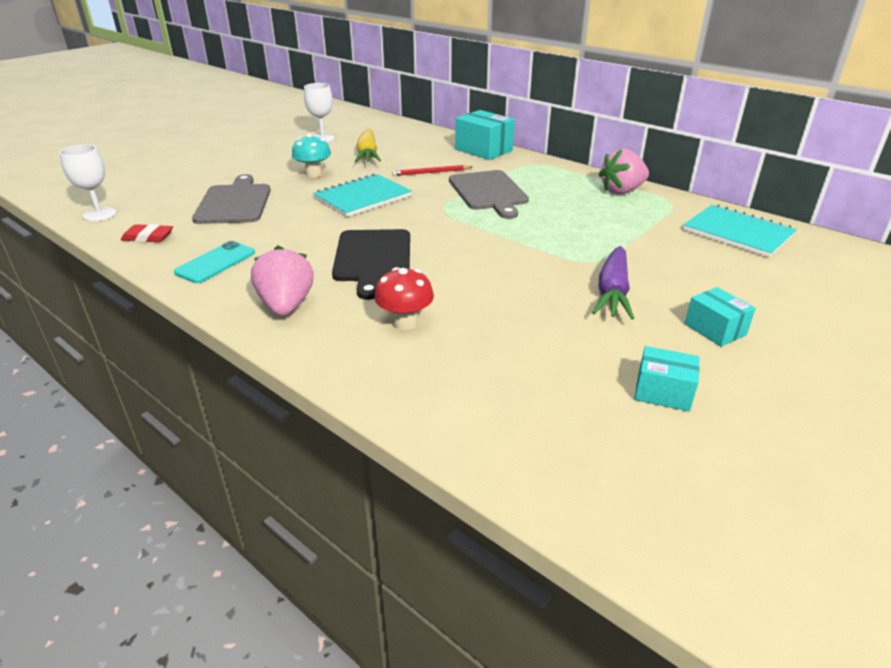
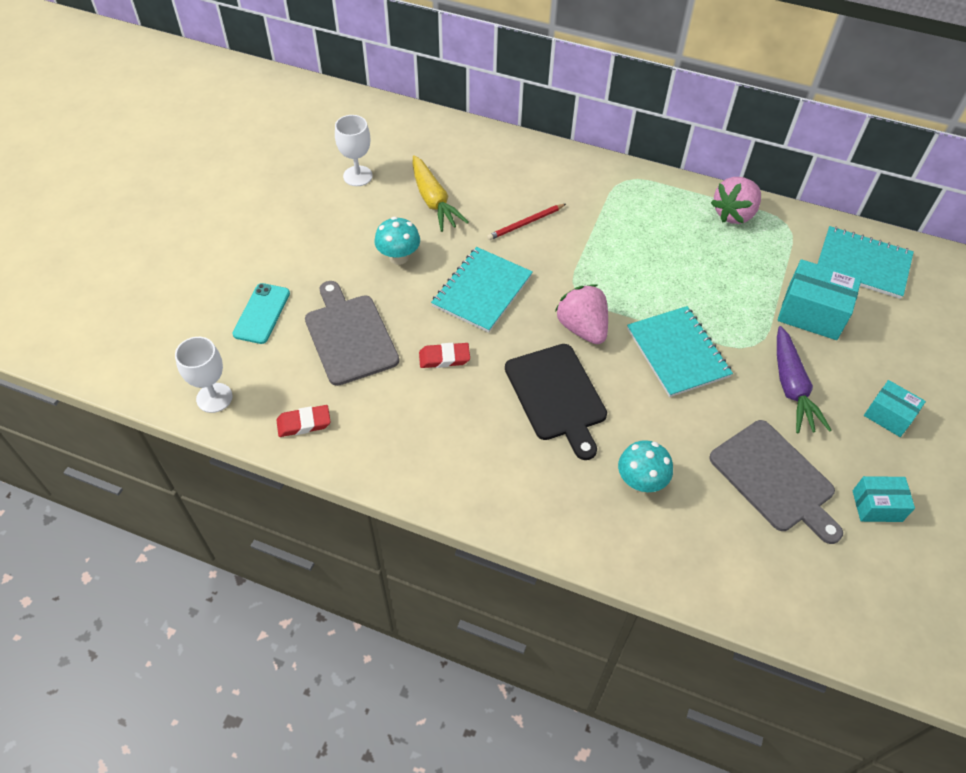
camera: 20 degrees left, 20 degrees up
turquoise phone [174,241,255,283] -> turquoise phone moved to [232,283,290,344]
pink strawberry [251,246,314,316] -> pink strawberry moved to [555,284,608,344]
red mushroom [374,267,434,330] -> turquoise mushroom [618,440,673,492]
grey cutting board [449,170,529,219] -> grey cutting board moved to [709,420,843,544]
turquoise box [455,110,515,160] -> turquoise box moved to [777,259,862,340]
none -> red eraser [419,343,470,368]
none -> turquoise notebook [627,306,733,397]

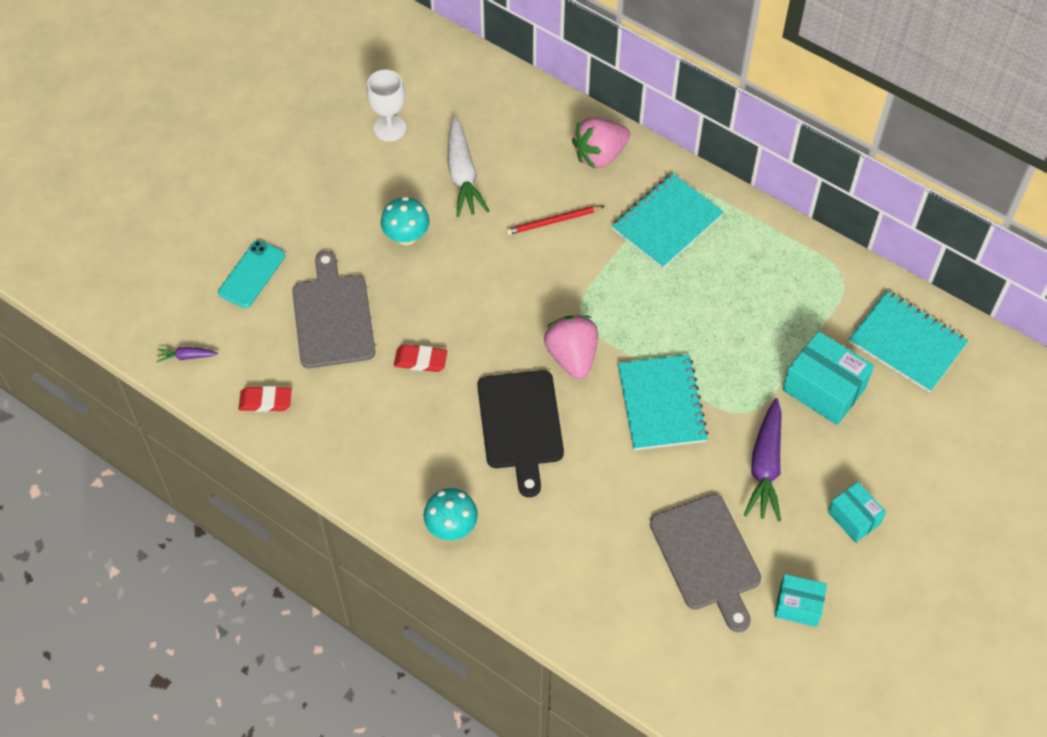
camera: 15 degrees right, 5 degrees up
white goblet [175,337,232,413] -> purple carrot [156,347,218,362]
yellow carrot [413,155,469,232] -> white carrot [448,116,489,217]
turquoise notebook [431,247,533,333] -> turquoise notebook moved to [612,173,724,269]
turquoise mushroom [618,440,673,492] -> turquoise mushroom moved to [424,488,478,540]
pink strawberry [711,177,761,224] -> pink strawberry moved to [572,117,630,169]

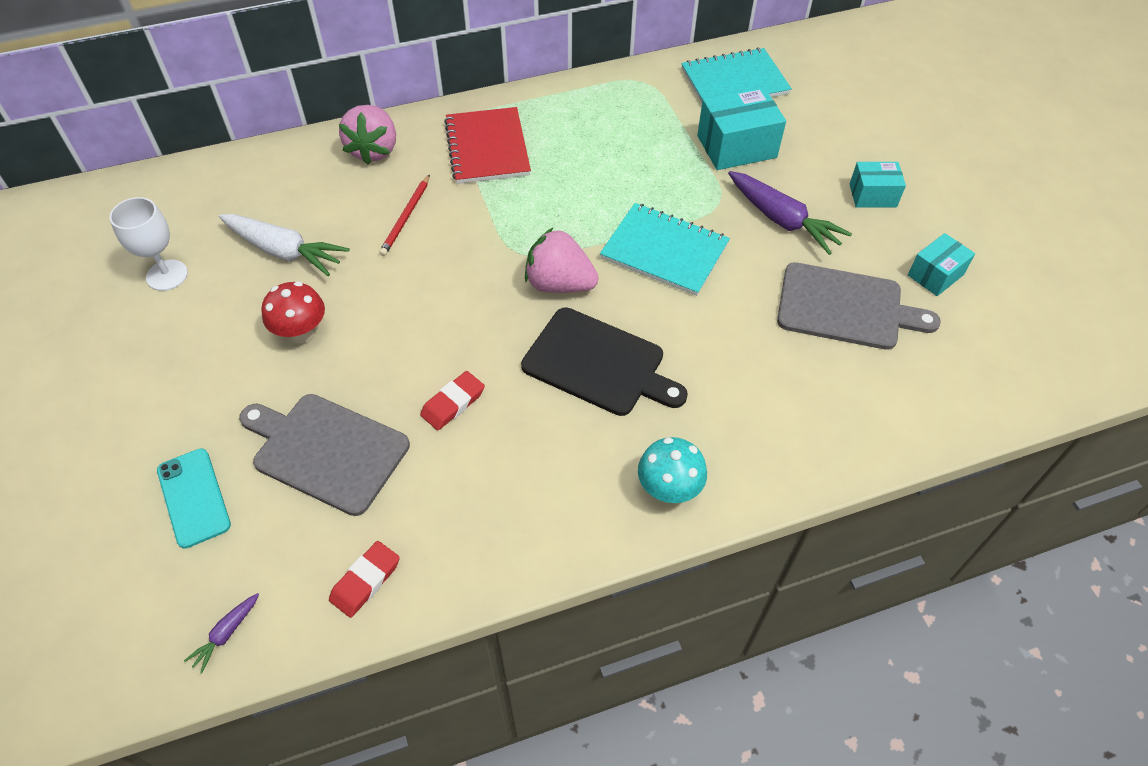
camera: 55 degrees left, 5 degrees down
turquoise mushroom [381,197,430,245] -> red mushroom [261,281,325,343]
turquoise notebook [612,173,724,269] -> red notebook [444,107,531,184]

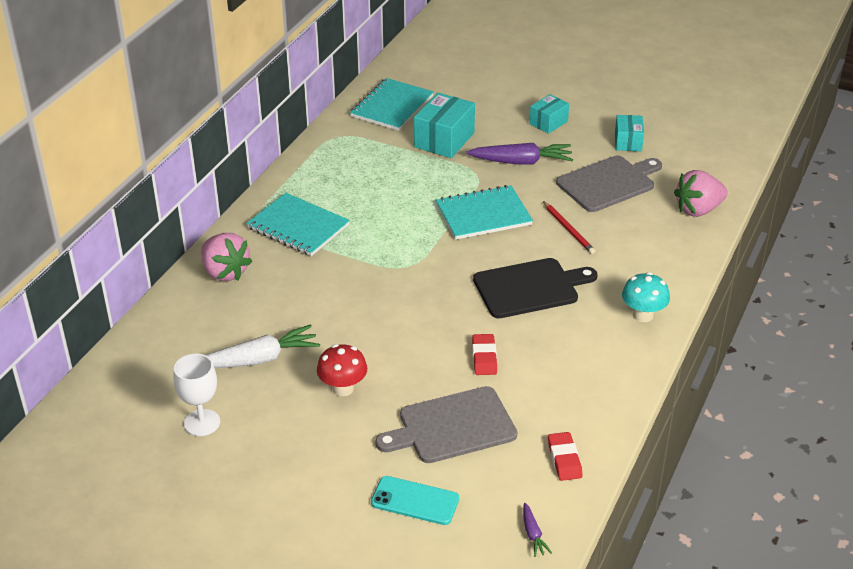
camera: 45 degrees left, 15 degrees down
red pencil [379,174,430,256] -> red pencil moved to [543,201,595,254]
red notebook [444,107,531,184] -> turquoise notebook [246,193,350,256]
pink strawberry [525,228,599,293] -> pink strawberry moved to [674,170,728,217]

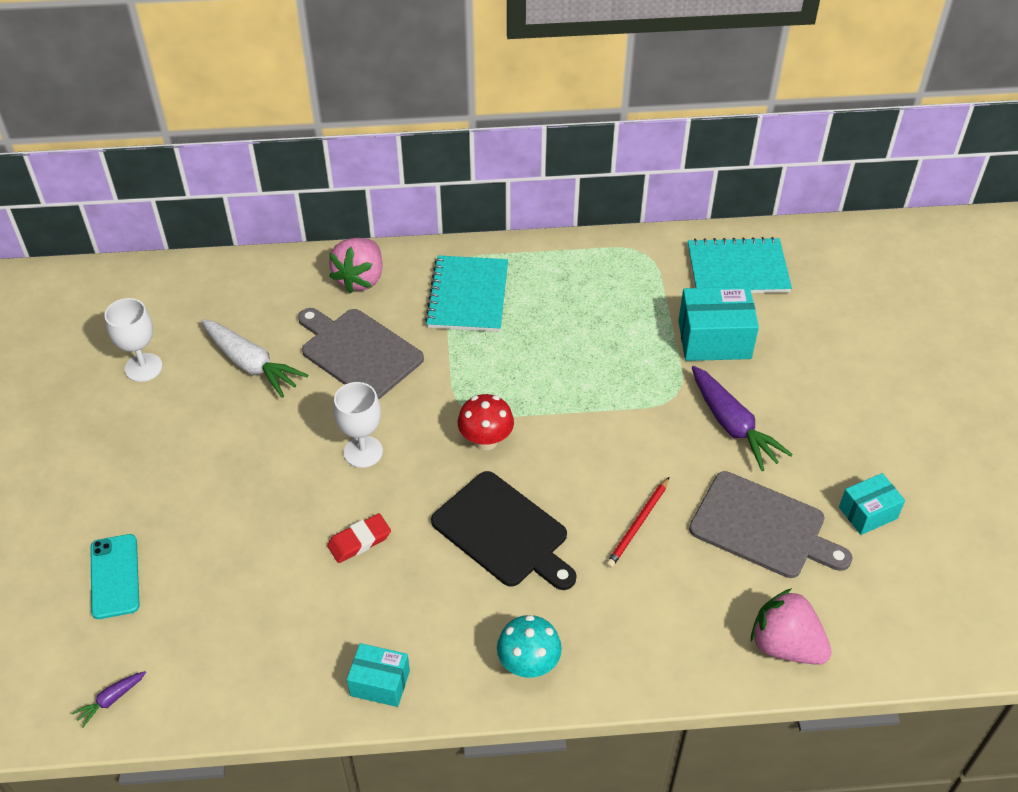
camera: 60 degrees right, 10 degrees up
red mushroom [317,344,367,396] -> red mushroom moved to [458,394,514,450]
grey cutting board [375,386,517,463] -> grey cutting board moved to [298,308,424,399]
turquoise notebook [436,185,533,240] -> none
turquoise box [529,94,569,134] -> turquoise box moved to [347,643,410,707]
red eraser [548,432,583,481] -> none
none -> white goblet [334,382,383,468]

